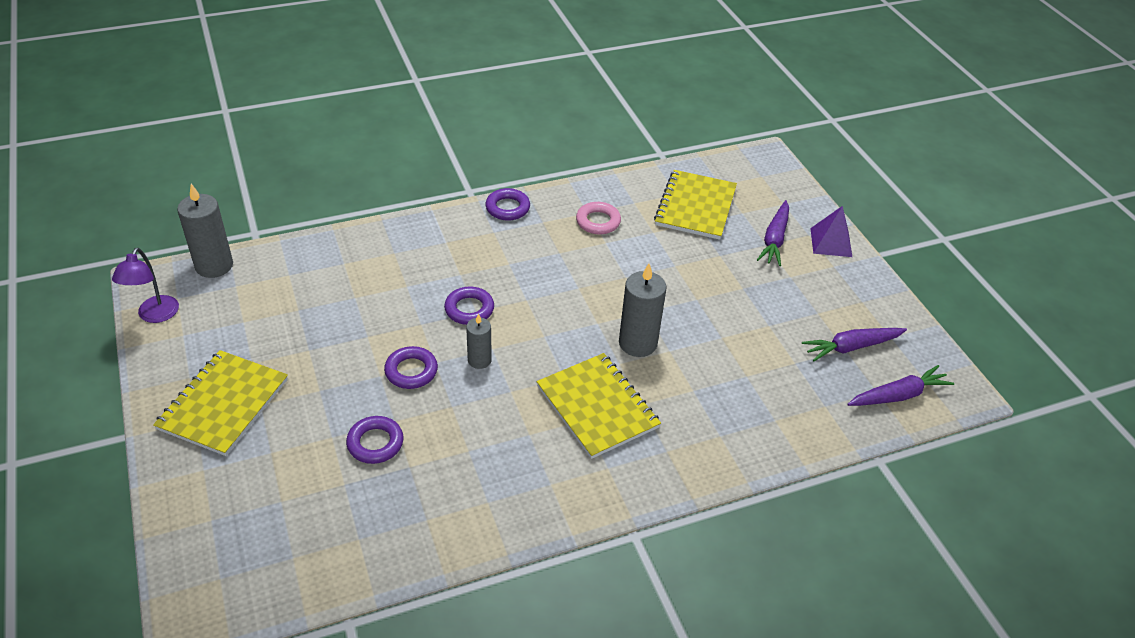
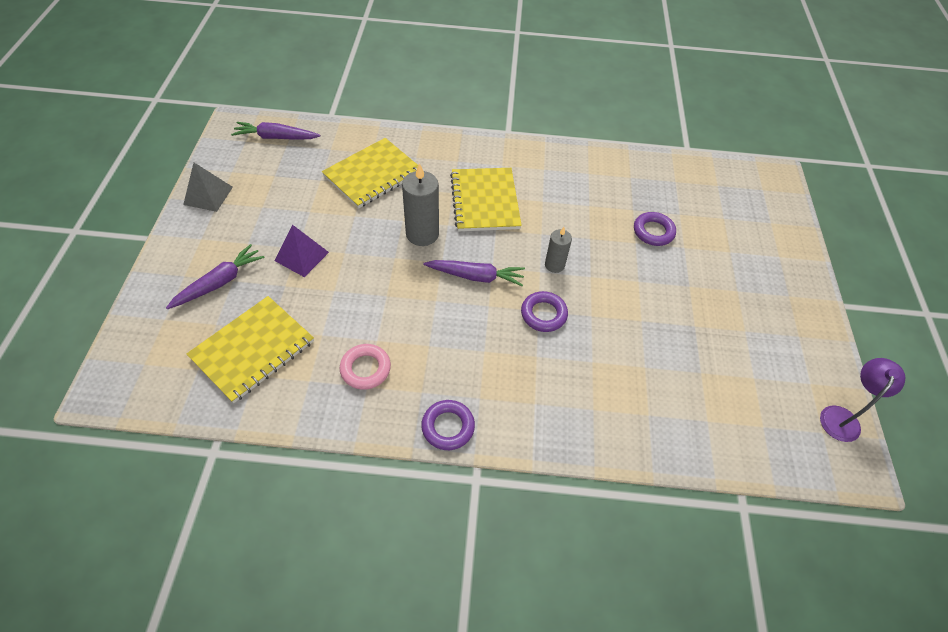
camera: 155 degrees left, 10 degrees up
yellow notebook [153,350,288,456] -> yellow notebook moved to [322,138,418,208]
grey candle [177,184,233,278] -> none
purple ring [384,346,438,389] -> none
purple carrot [802,328,907,361] -> purple carrot moved to [423,260,525,286]
purple pyramid [810,206,852,257] -> purple pyramid moved to [275,225,329,277]
none -> grey pyramid [183,163,233,212]

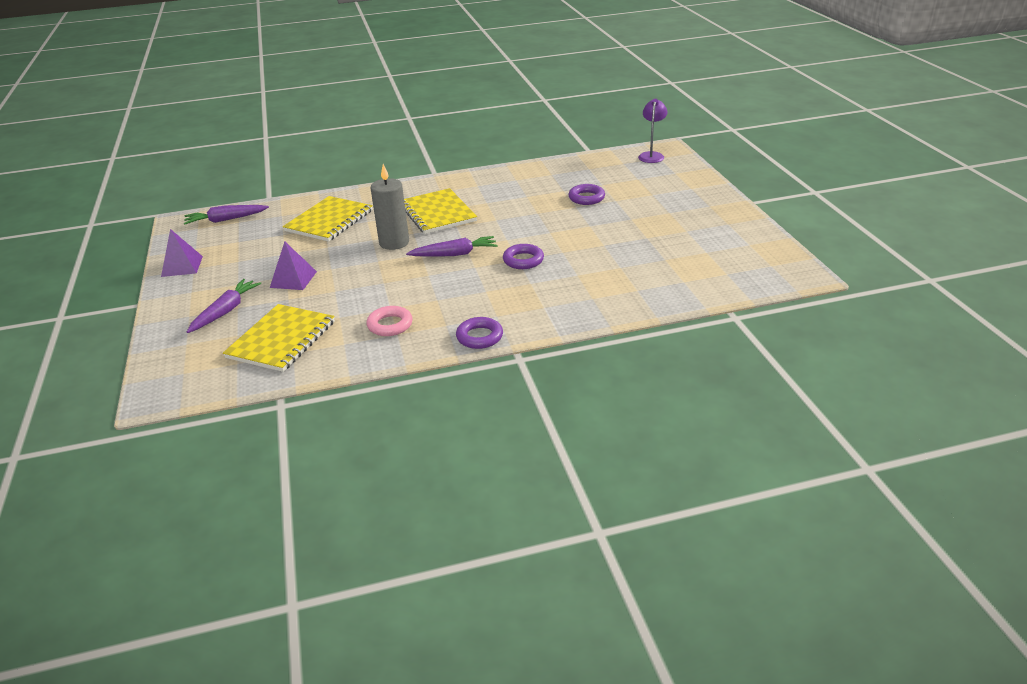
camera: 15 degrees left, 20 degrees down
grey pyramid [183,163,233,212] -> purple pyramid [161,229,203,277]
grey candle [545,227,572,273] -> none
purple lamp [820,358,905,442] -> purple lamp moved to [638,99,667,163]

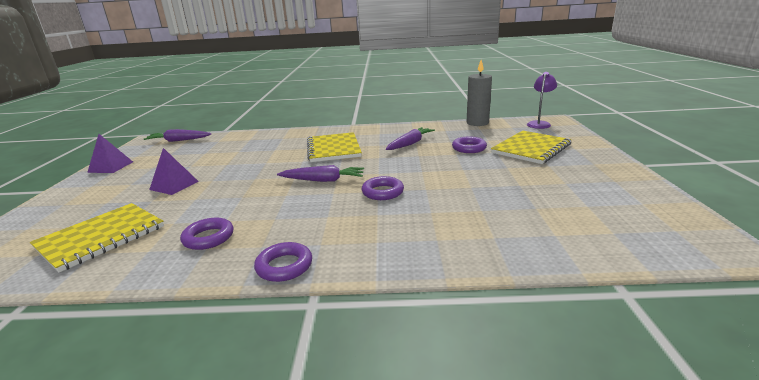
camera: 15 degrees right, 10 degrees down
purple carrot [187,279,261,333] -> purple carrot moved to [386,127,435,150]
yellow notebook [283,196,373,242] -> yellow notebook moved to [491,131,572,164]
pink ring [366,306,413,336] -> purple ring [180,218,233,250]
grey candle [370,164,409,250] -> grey candle moved to [467,60,492,126]

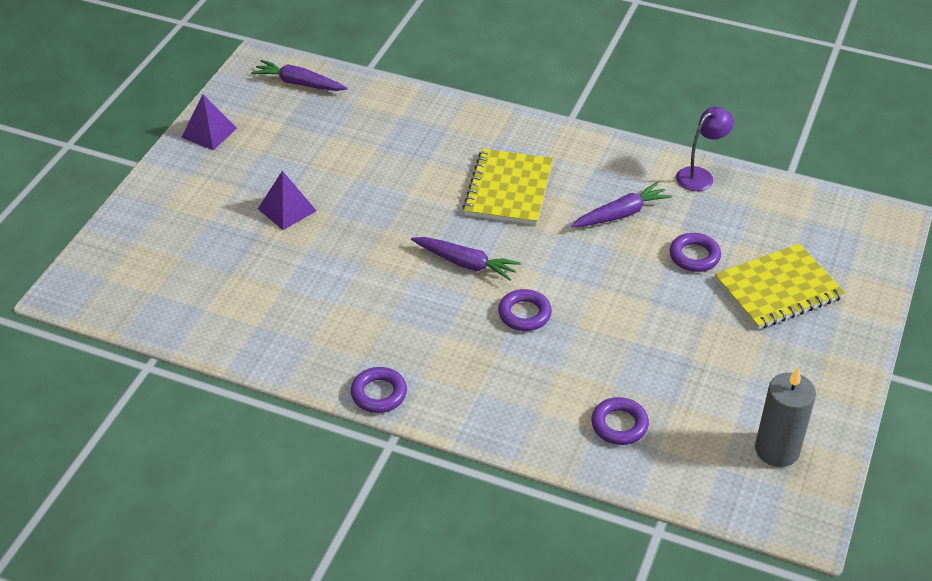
camera: 20 degrees right, 20 degrees up
yellow notebook [30,203,164,273] -> none
purple ring [180,218,233,250] -> purple ring moved to [591,397,649,445]
grey candle [467,60,492,126] -> grey candle moved to [755,368,816,467]
purple lamp [527,72,557,129] -> purple lamp moved to [676,107,734,191]

